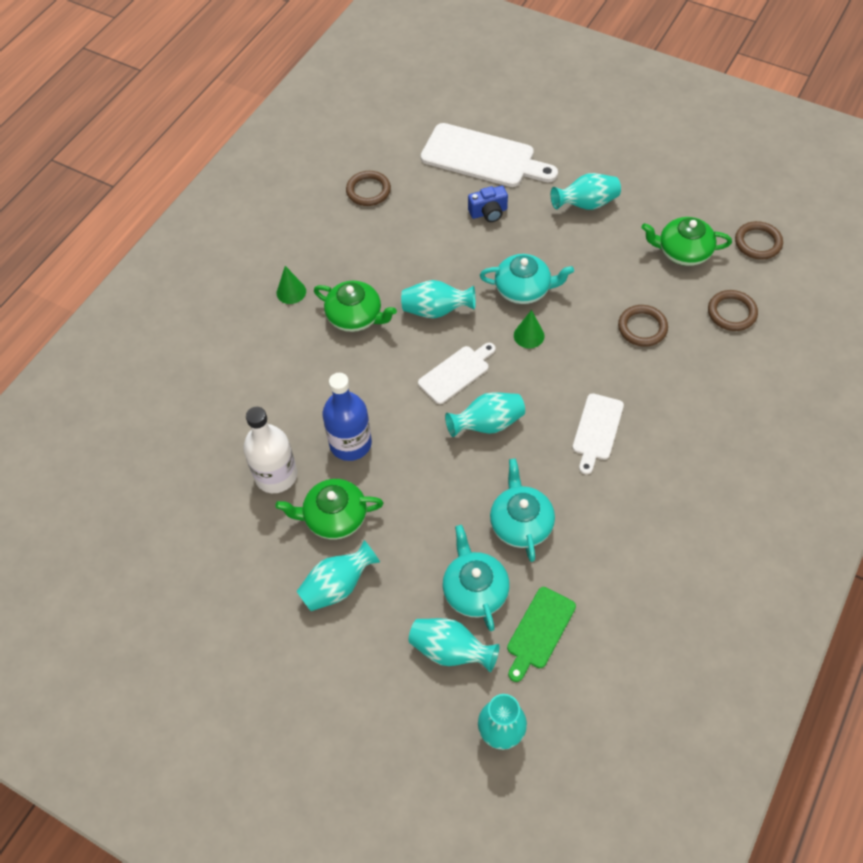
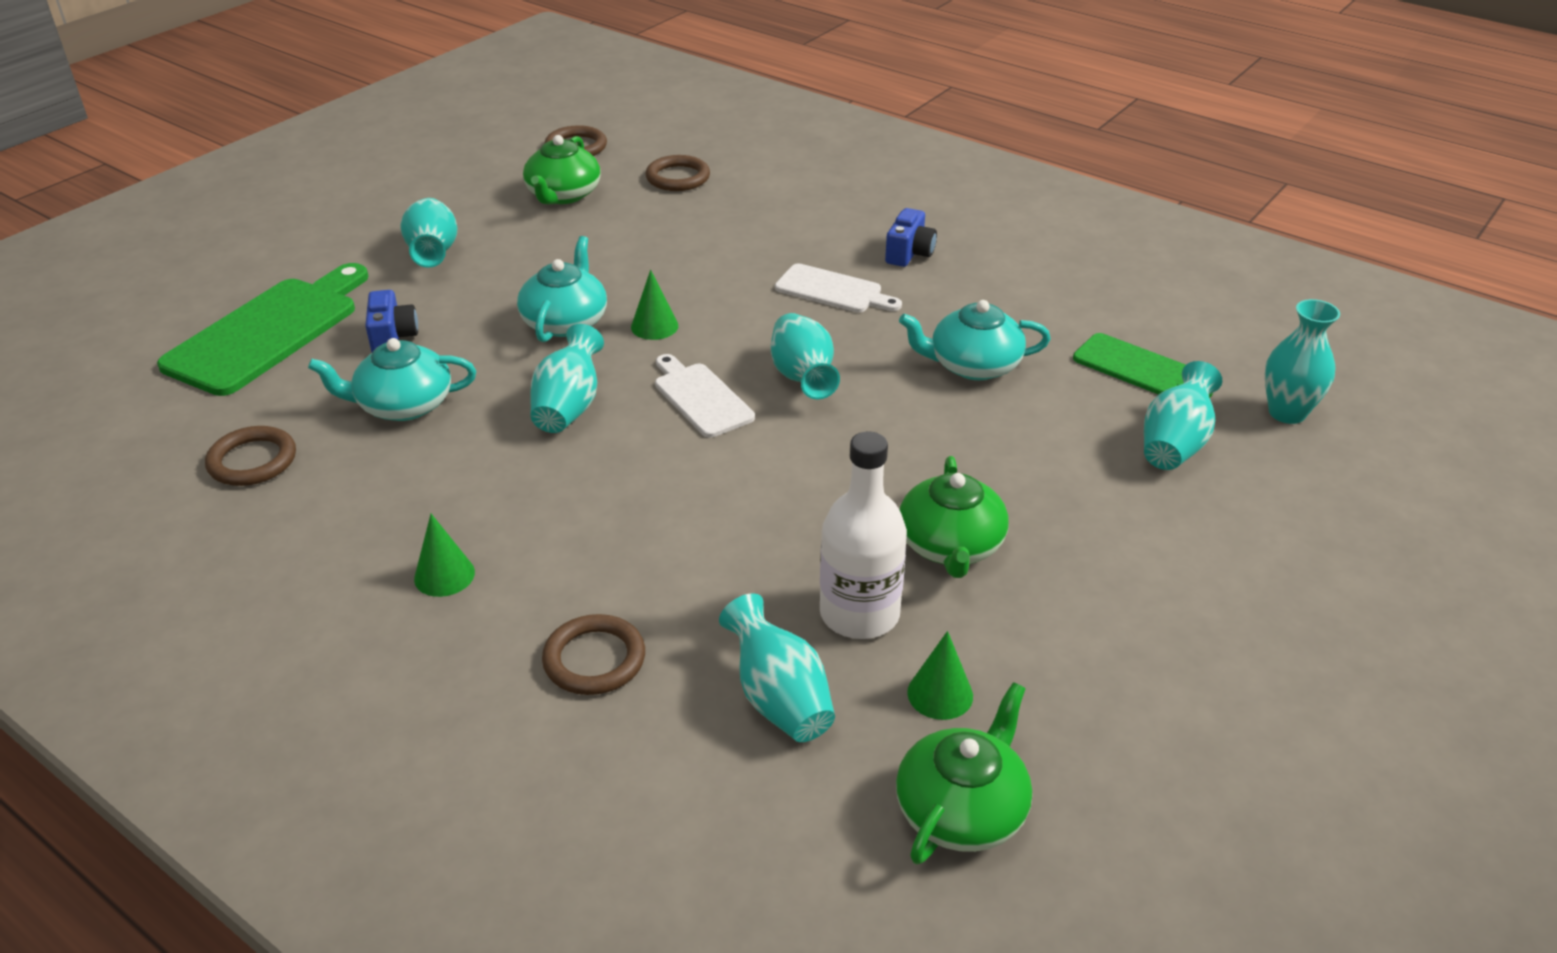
camera: 85 degrees left, 20 degrees down
turquoise vase [297,540,380,611] -> turquoise vase moved to [719,593,835,742]
green teapot [314,281,397,332] -> green teapot moved to [896,682,1032,864]
blue bottle [323,373,372,461] -> none
white cutting board [421,123,558,187] -> green cutting board [157,263,368,396]
turquoise teapot [443,525,510,631] -> turquoise teapot moved to [308,338,476,421]
brown ring [618,305,668,347] -> brown ring moved to [542,614,645,695]
none -> blue camera [885,208,937,267]
none -> green cone [907,631,973,720]

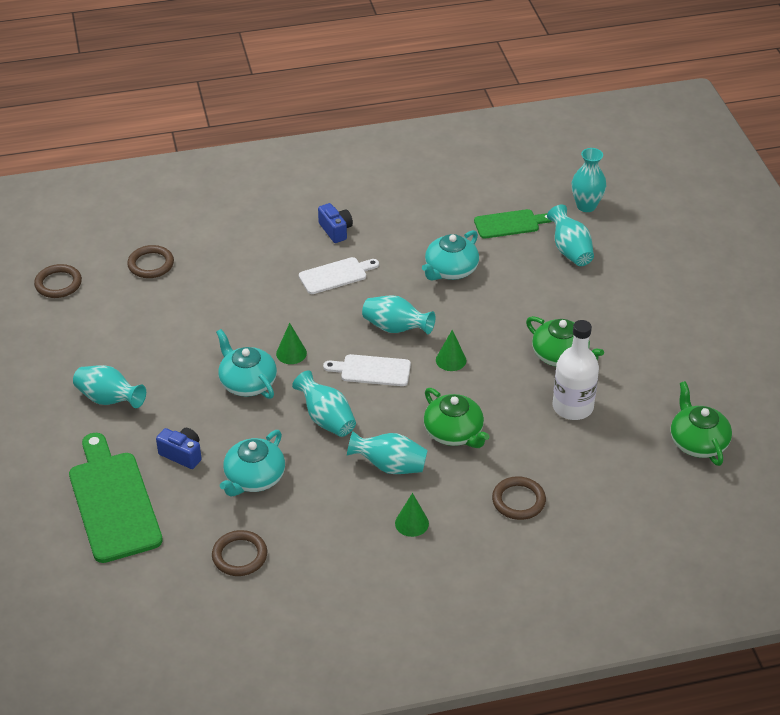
camera: 50 degrees left, 5 degrees up
green teapot [523,135,600,204] -> green teapot moved to [424,388,489,448]
turquoise vase [719,593,835,742] -> turquoise vase moved to [347,431,428,474]
green cone [907,631,973,720] -> green cone moved to [436,330,466,371]

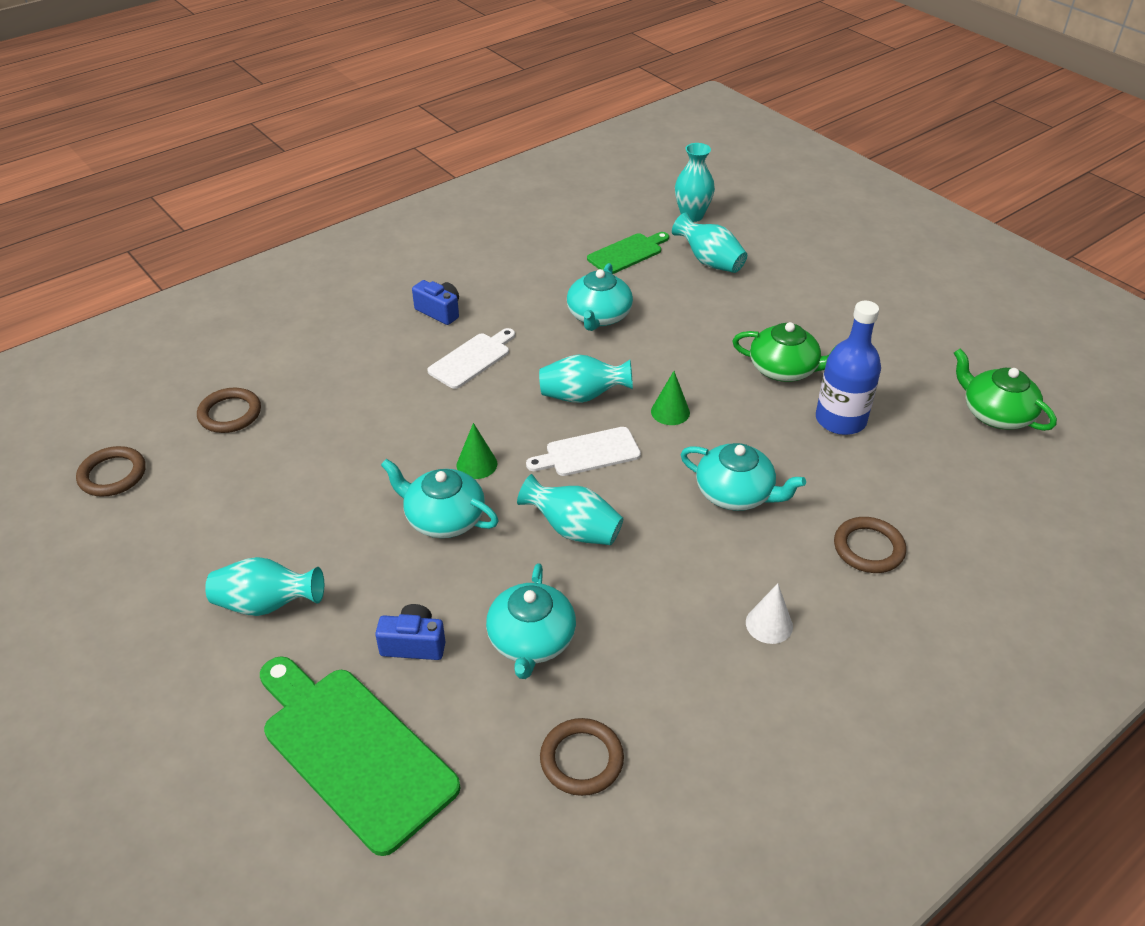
camera: 25 degrees left, 0 degrees up
turquoise vase [347,431,428,474] -> none
green cone [395,493,429,537] -> white cone [746,584,793,644]
green teapot [424,388,489,448] -> turquoise teapot [680,443,806,511]
white bottle [552,320,599,420] -> blue bottle [816,301,881,435]

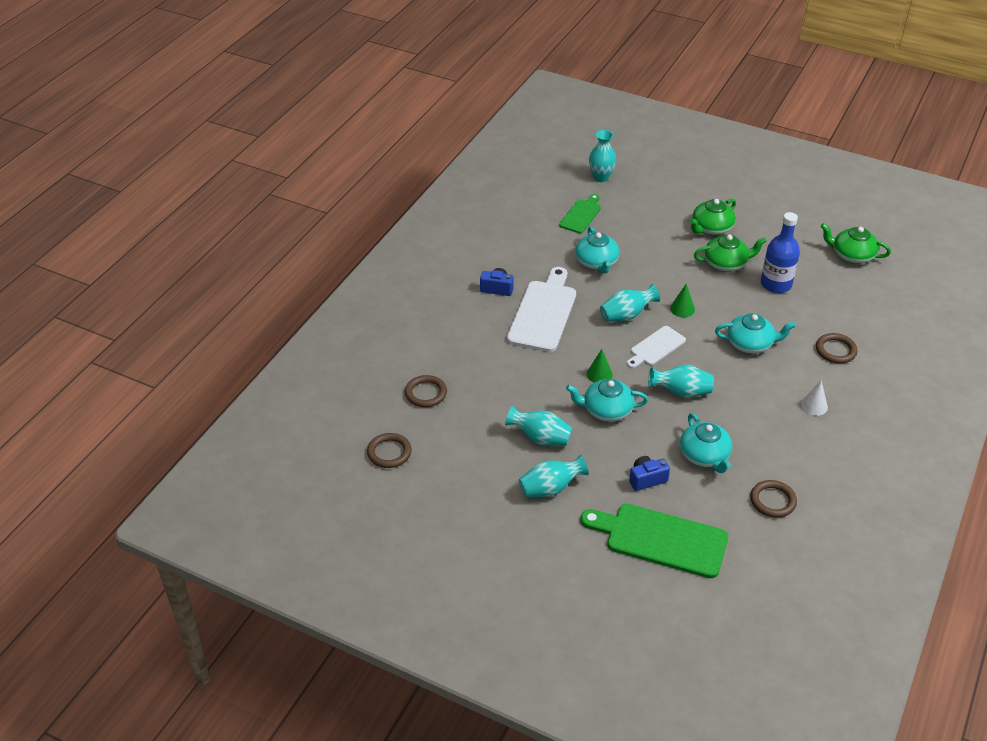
camera: 25 degrees left, 0 degrees up
white cutting board [427,328,515,389] -> white cutting board [507,267,576,352], size x1.77
turquoise vase [672,212,747,273] -> turquoise vase moved to [505,406,573,446]
none -> green teapot [689,199,736,235]

